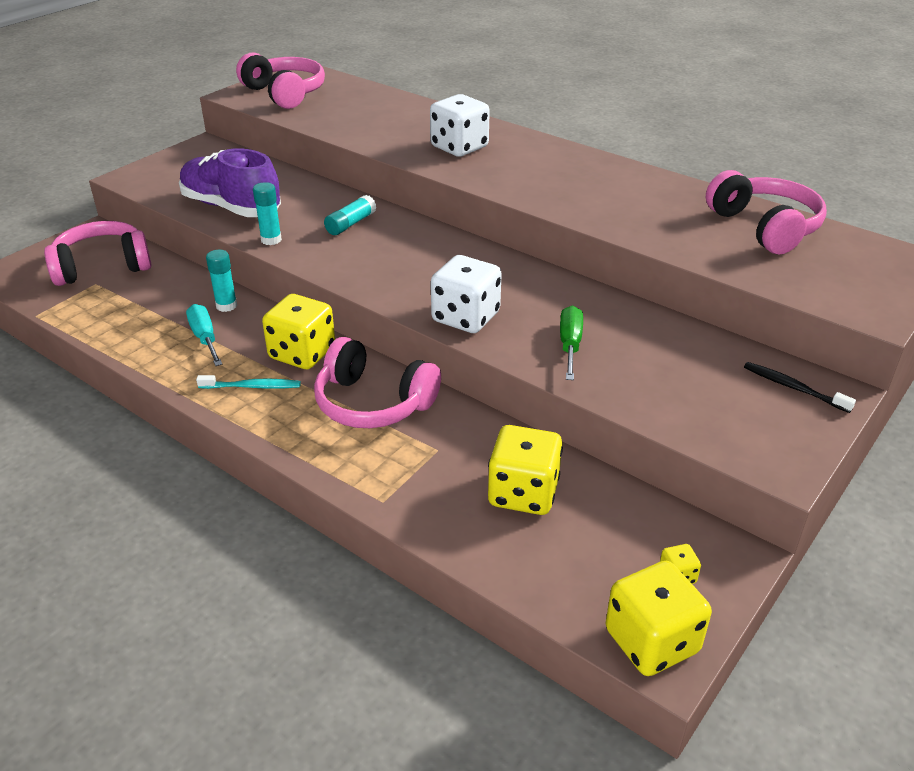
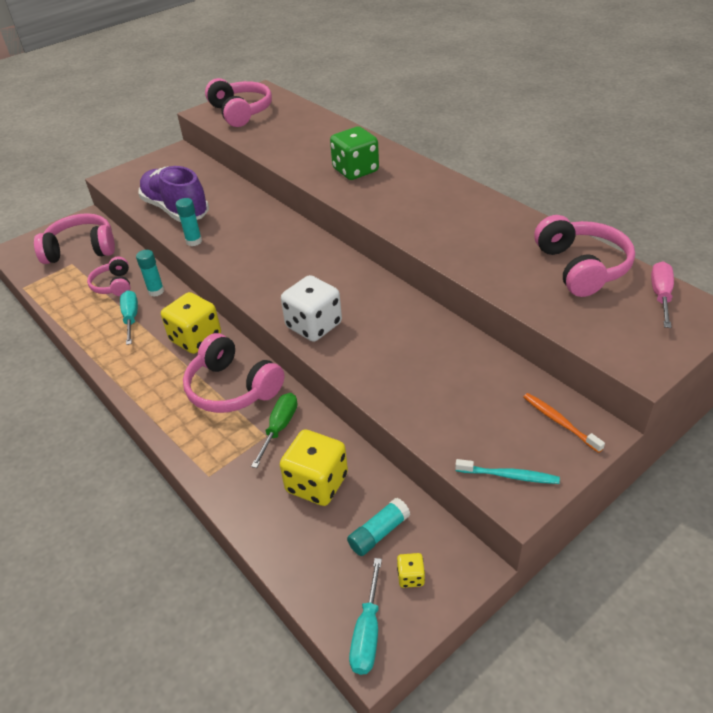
camera: 15 degrees right, 5 degrees up
turquoise toothbrush [196,375,301,389] -> turquoise toothbrush moved to [455,459,560,484]
turquoise glue stick [324,195,376,235] -> turquoise glue stick moved to [347,498,410,556]
white dice [430,94,490,157] -> green dice [330,126,379,180]
green screwdriver [560,306,583,380] -> green screwdriver moved to [251,393,298,468]
yellow dice [605,561,712,676] -> turquoise screwdriver [349,558,382,675]
black toothbrush [744,362,856,413] -> orange toothbrush [523,393,605,453]
none -> pink headphones [87,256,130,296]
none -> pink screwdriver [651,261,674,328]

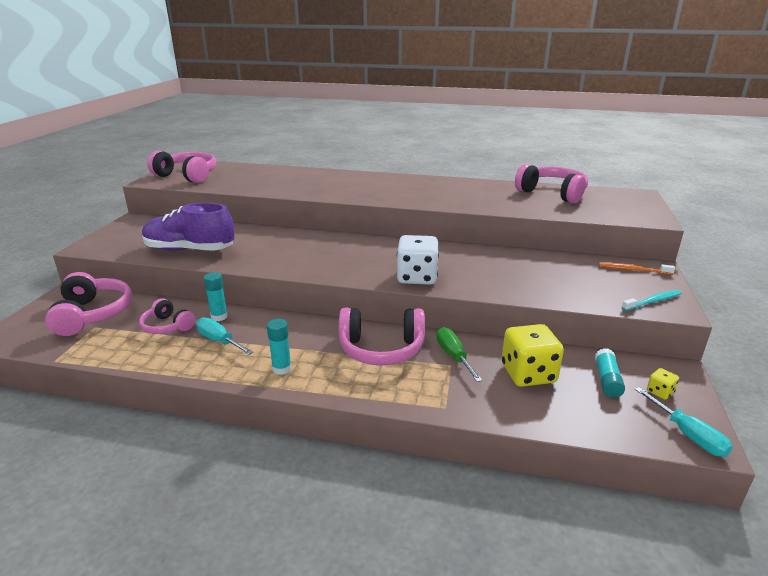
camera: 40 degrees left, 15 degrees down
pink headphones [34,213,115,264] -> pink headphones turned 120 degrees clockwise [45,272,132,336]
yellow dice [161,292,221,354] -> none
turquoise glue stick [176,198,202,246] -> turquoise glue stick moved to [267,319,292,375]
green dice [330,126,379,180] -> none
pink screwdriver [651,261,674,328] -> none

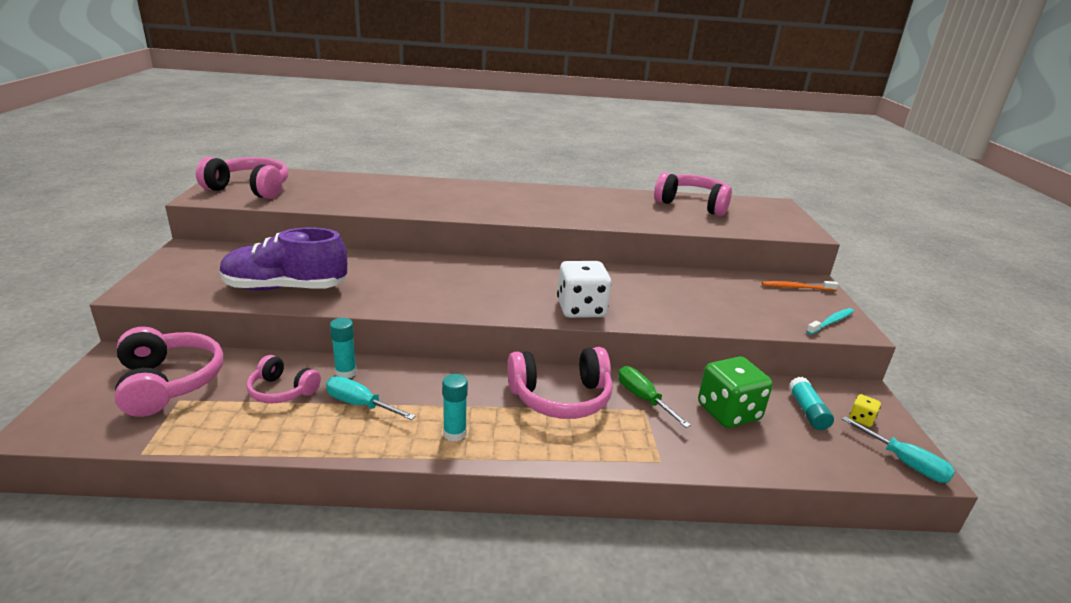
camera: 15 degrees left, 0 degrees up
yellow dice [502,324,564,387] -> green dice [698,357,773,428]

